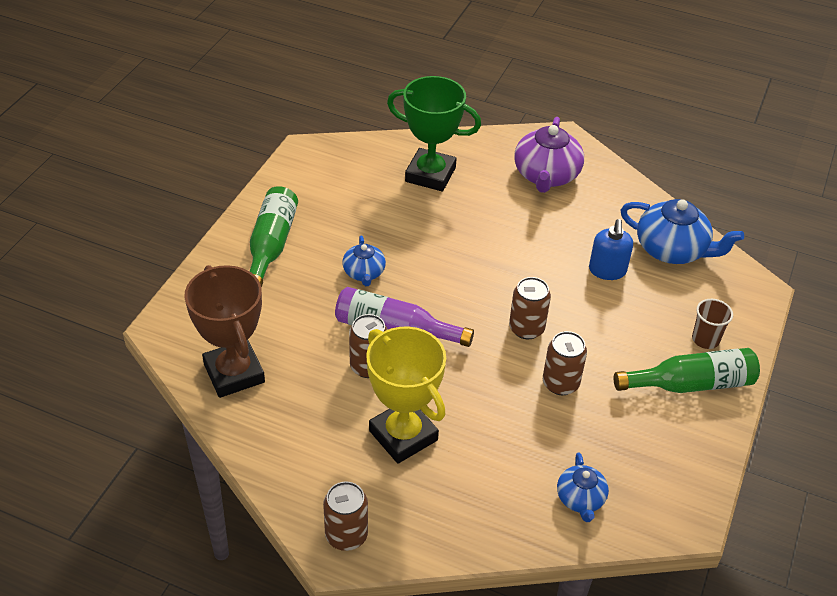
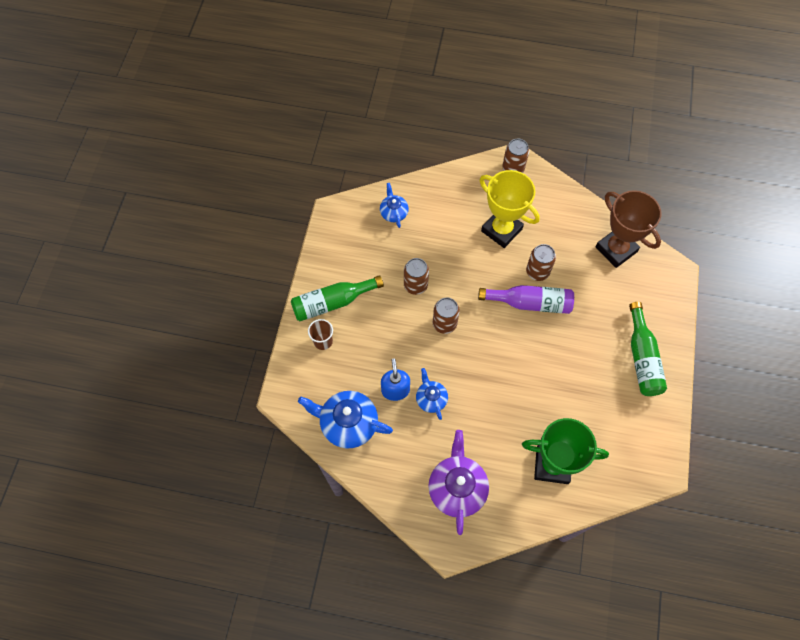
camera: 170 degrees right, 20 degrees up
blue teapot [342,236,386,286] -> blue teapot moved to [416,368,448,420]

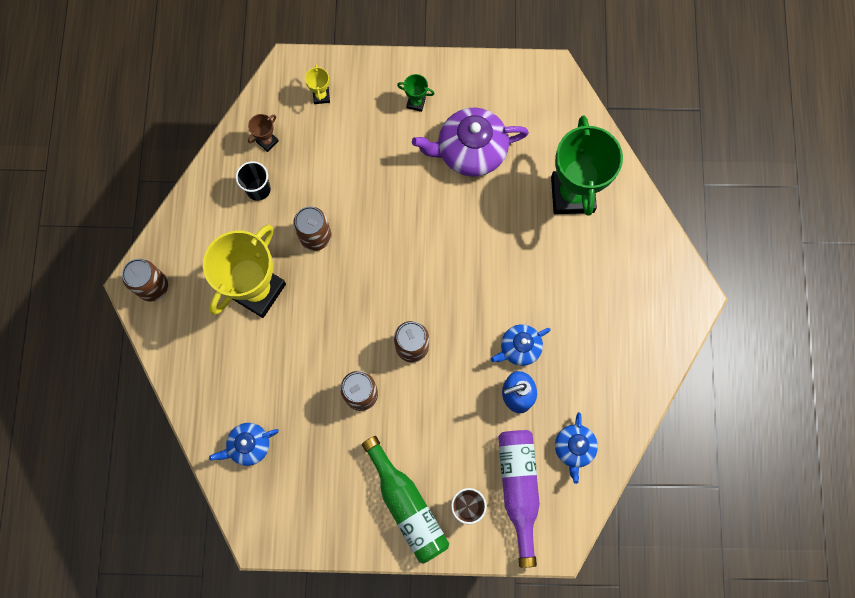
camera: 100 degrees left, 10 degrees up
blue teapot [298,391,393,449] -> blue teapot [555,412,598,484], size x0.57
purple teapot [428,430,489,535] -> purple teapot moved to [412,108,529,177]
purple bottle [478,285,574,314] -> purple bottle moved to [498,430,540,568]
brown trophy [596,190,661,268] -> brown trophy [248,114,279,152], size x0.40
green bottle [629,302,667,396] -> green trophy [397,74,435,112]
none -> black cup [236,161,271,201]
none -> yellow trophy [305,64,330,104]

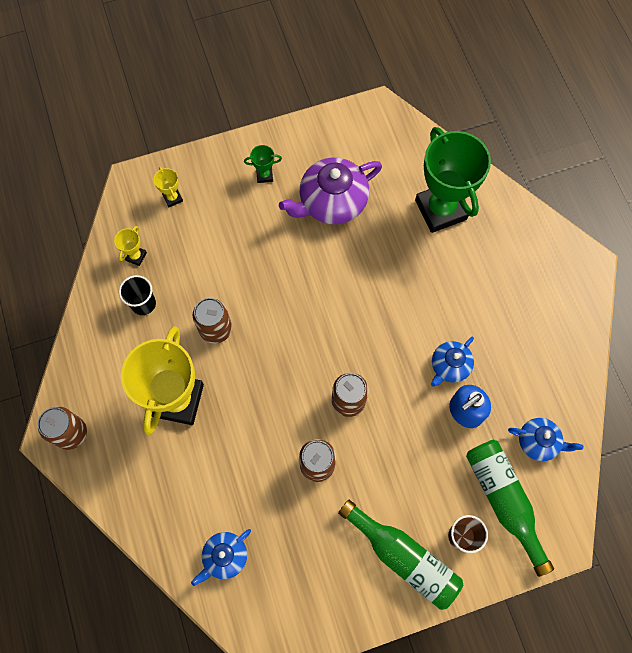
camera: 20 degrees left, 5 degrees down
brown trophy [248,114,279,152] -> yellow trophy [114,226,147,266]
purple bottle [498,430,540,568] -> green bottle [466,440,554,577]
blue teapot [555,412,598,484] -> blue teapot turned 60 degrees counterclockwise [508,418,583,461]

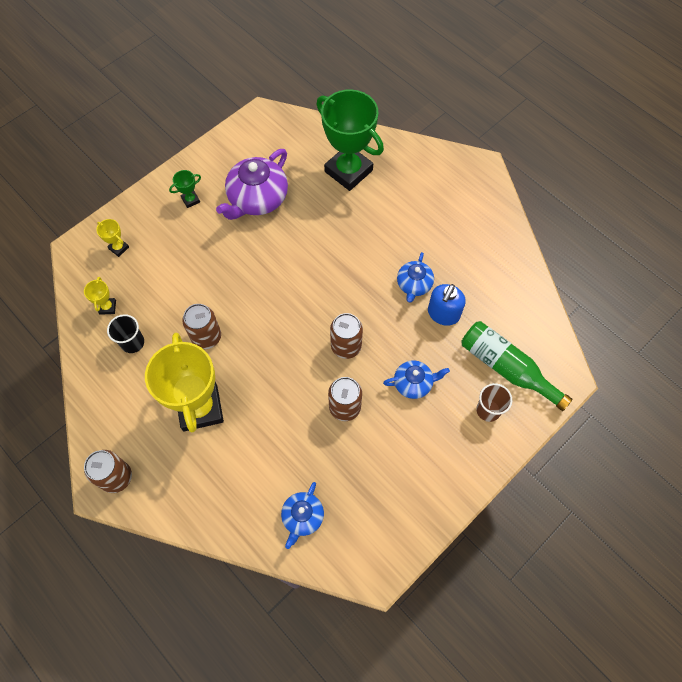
camera: 25 degrees left, 5 degrees down
green bottle [338,500,463,610] -> none
blue teapot [508,418,583,461] -> blue teapot moved to [383,360,450,399]

